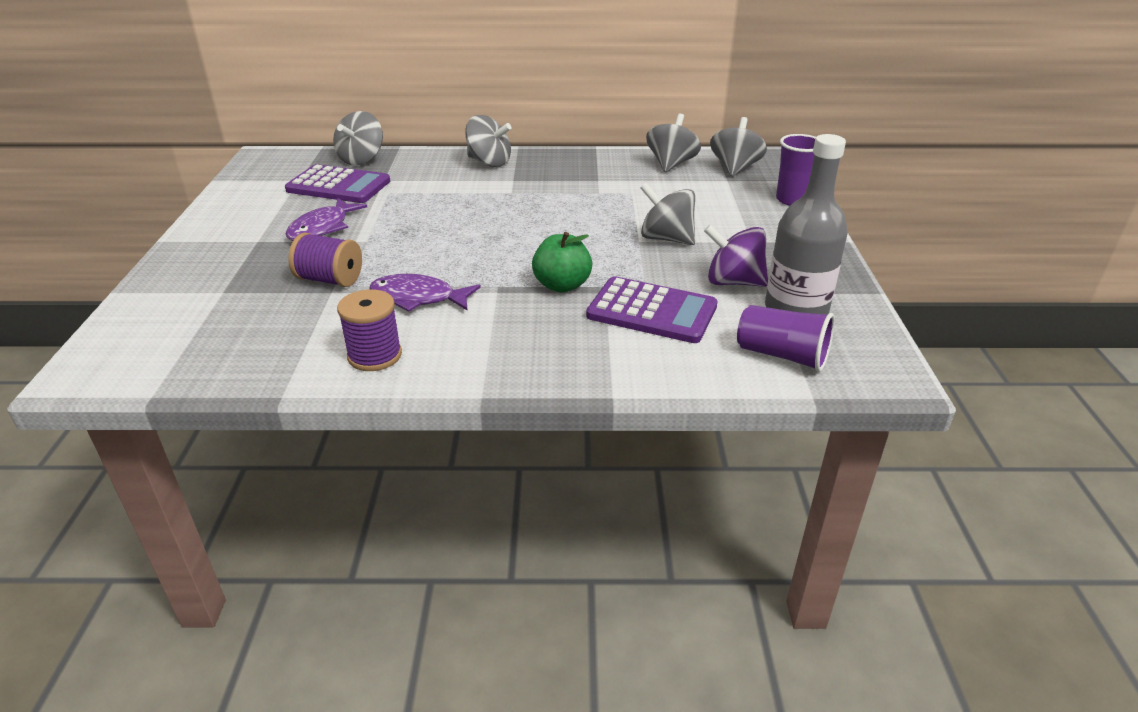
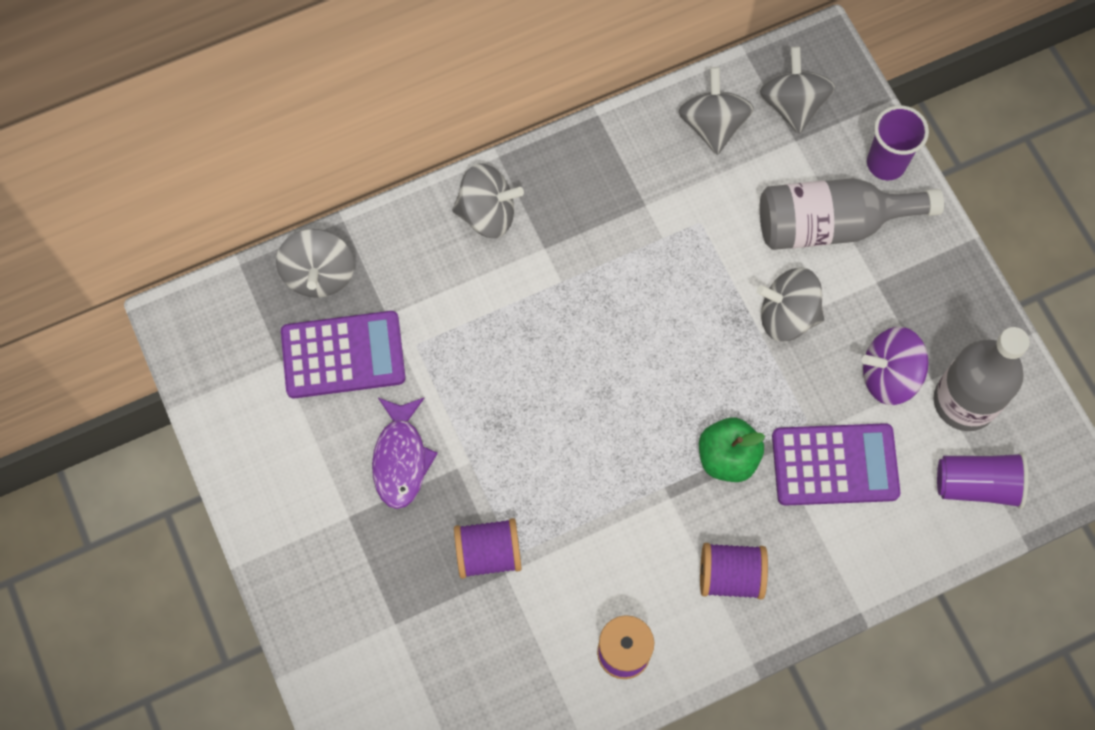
camera: 25 degrees left, 35 degrees up
purple fish [369,274,481,312] -> none
none -> purple spool [700,543,768,600]
none -> grey bottle [760,178,944,250]

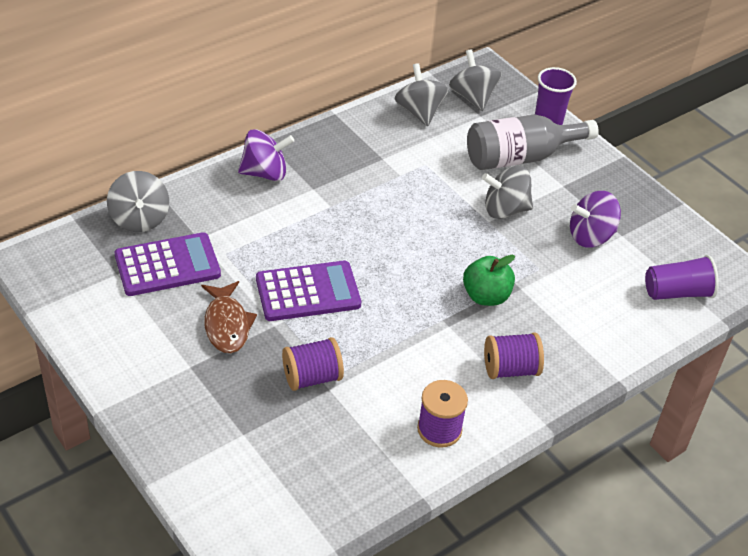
camera: 15 degrees left, 25 degrees down
purple fish [372,398,438,509] -> brown fish [201,281,257,353]
grey spinning top [452,163,524,238] -> purple spinning top [238,129,294,181]
purple calculator [772,423,900,506] -> purple calculator moved to [256,261,361,321]
grey bottle [934,327,1030,431] -> none

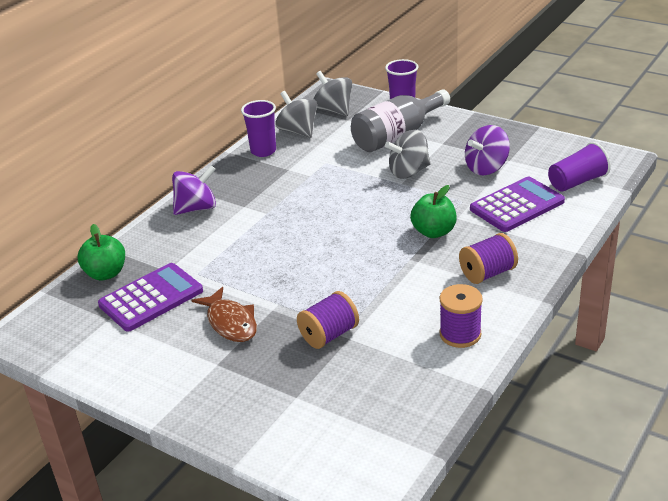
camera: 15 degrees left, 10 degrees down
grey spinning top [107,171,169,232] -> green apple [78,224,125,280]
purple calculator [256,261,361,321] -> purple calculator moved to [470,177,565,232]
none -> purple cup [241,100,276,157]

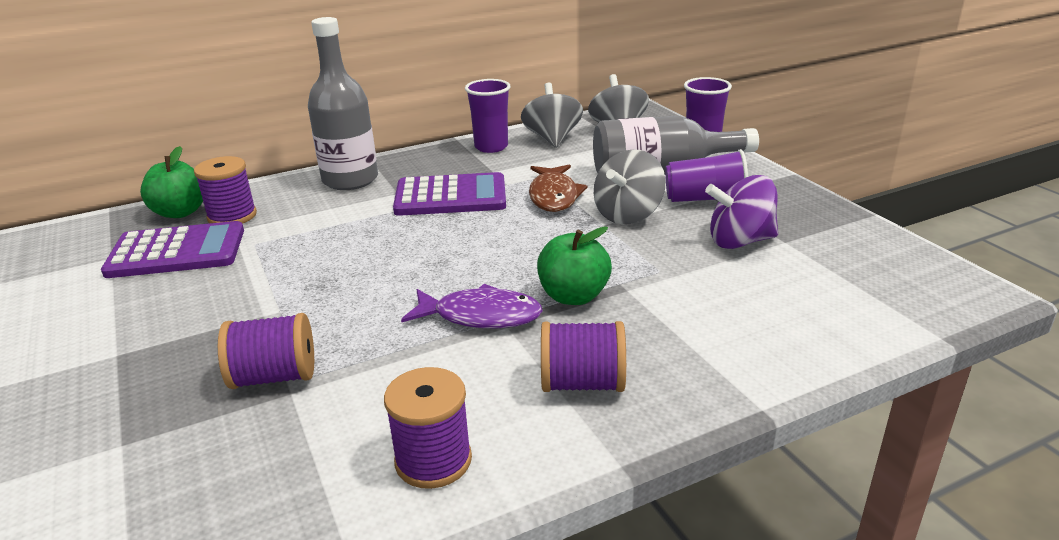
camera: 30 degrees right, 5 degrees down
purple spinning top [172,165,216,215] -> grey bottle [308,17,378,190]
brown fish [191,287,257,342] -> brown fish moved to [529,164,588,212]
grey spinning top [385,130,430,179] -> grey spinning top turned 60 degrees counterclockwise [594,149,665,224]
purple calculator [470,177,565,232] -> purple calculator moved to [393,172,506,216]
purple cup [548,142,611,192] -> purple cup moved to [665,149,748,202]
none -> purple spool [194,156,257,224]
none -> purple fish [401,284,543,328]

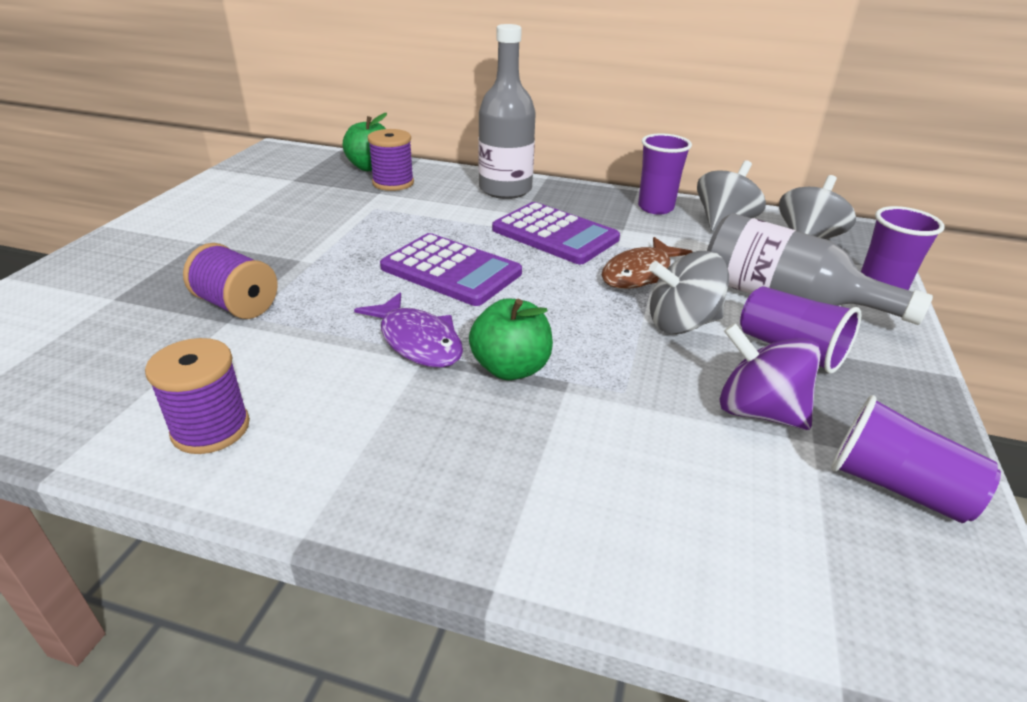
camera: 40 degrees right, 5 degrees up
purple calculator [101,221,244,278] -> purple calculator moved to [380,233,522,306]
purple spool [541,321,626,392] -> none
none -> purple cup [831,395,1001,523]

